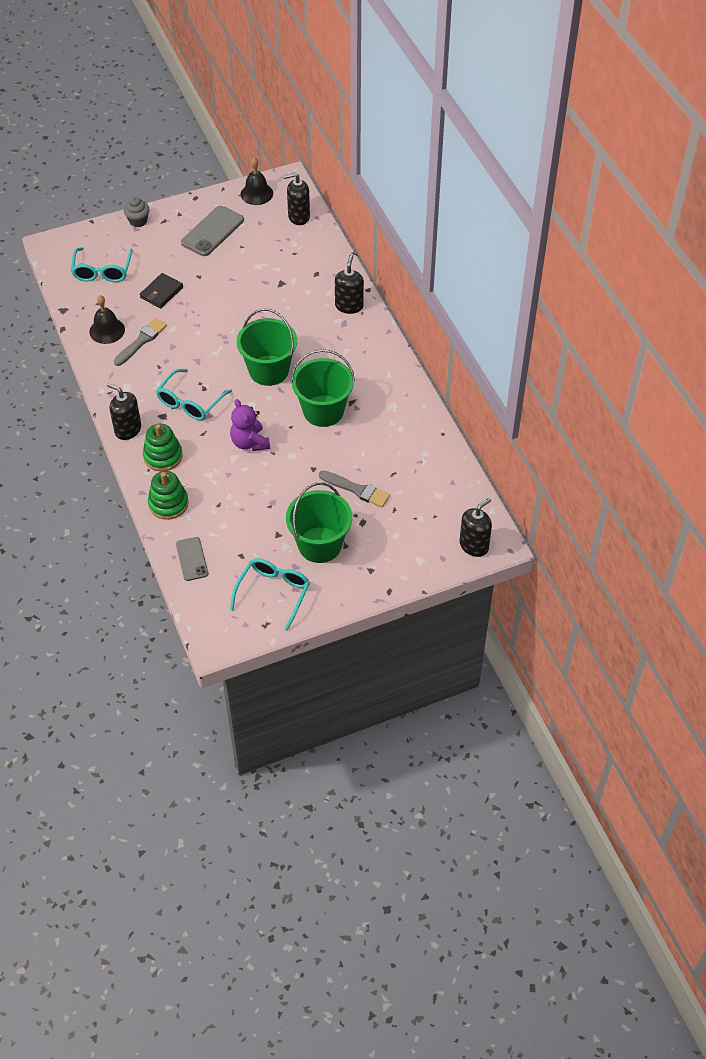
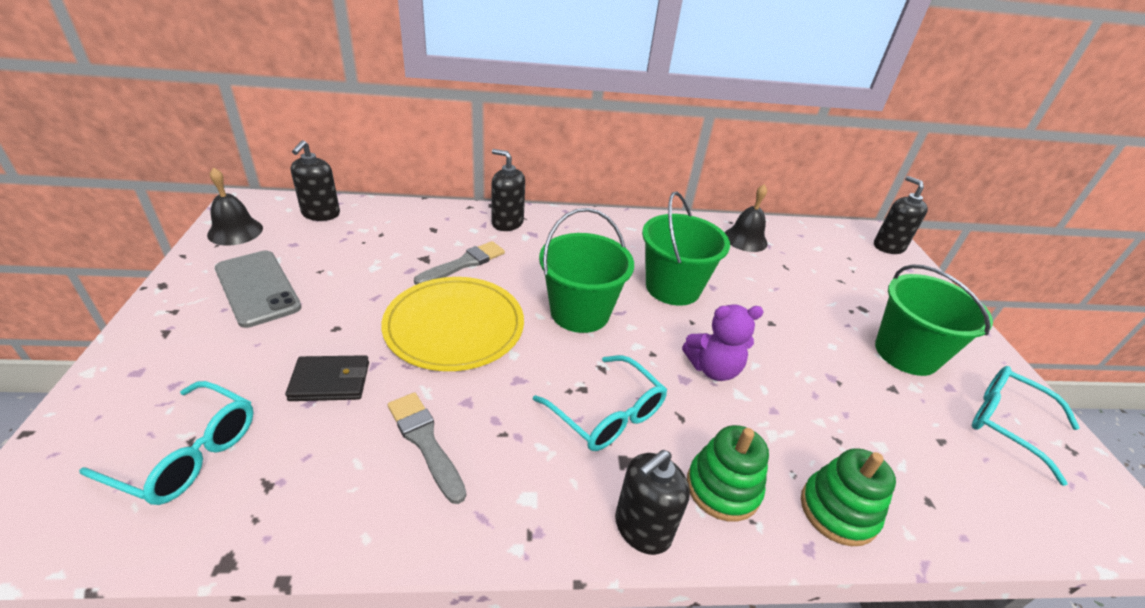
camera: 75 degrees left, 15 degrees down
black bell [89,295,125,344] -> black bell moved to [725,184,768,252]
grey cupcake [124,197,149,227] -> none
black wallet [140,273,183,308] -> black wallet turned 60 degrees counterclockwise [285,355,369,401]
grey phone [176,537,208,581] -> none
grey brush [319,471,390,507] -> grey brush moved to [414,241,505,285]
none -> yellow plate [381,277,524,371]

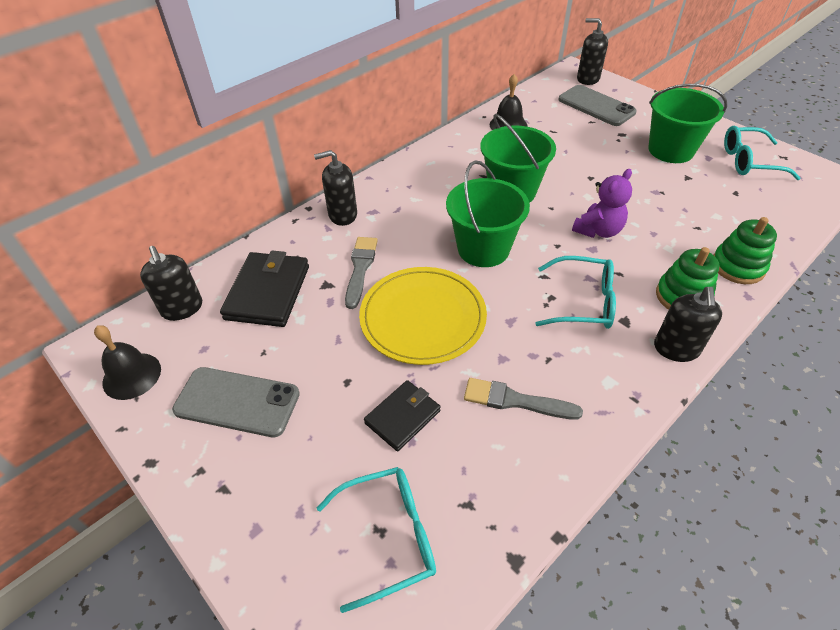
camera: 35 degrees left, 10 degrees up
none -> black wallet [220,250,309,327]
none -> grey phone [558,85,637,126]

